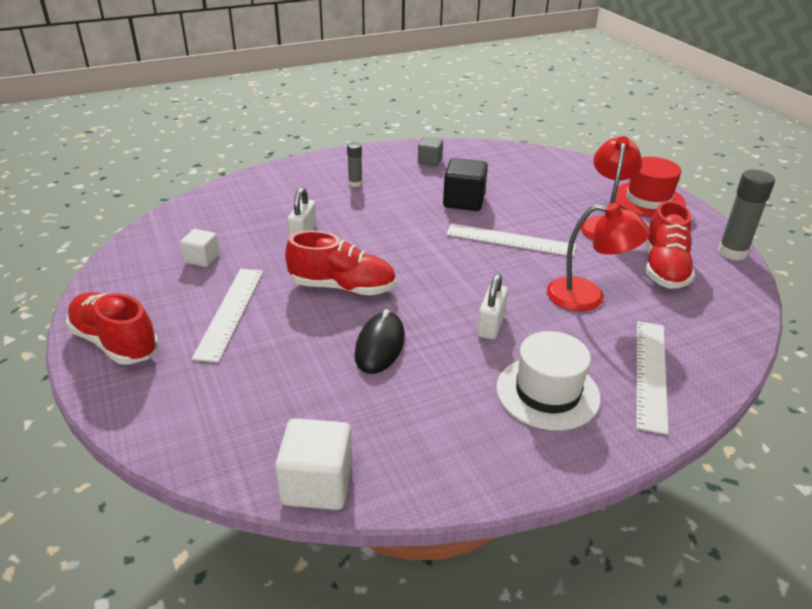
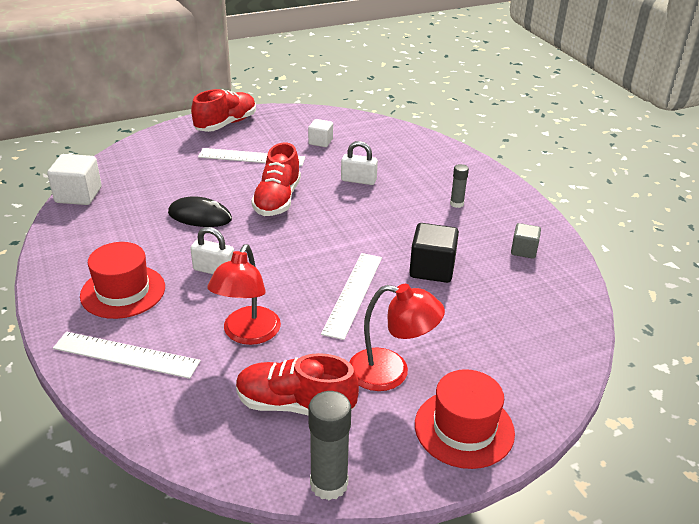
camera: 90 degrees right, 0 degrees up
white hat [496,331,601,431] -> red hat [80,242,165,319]

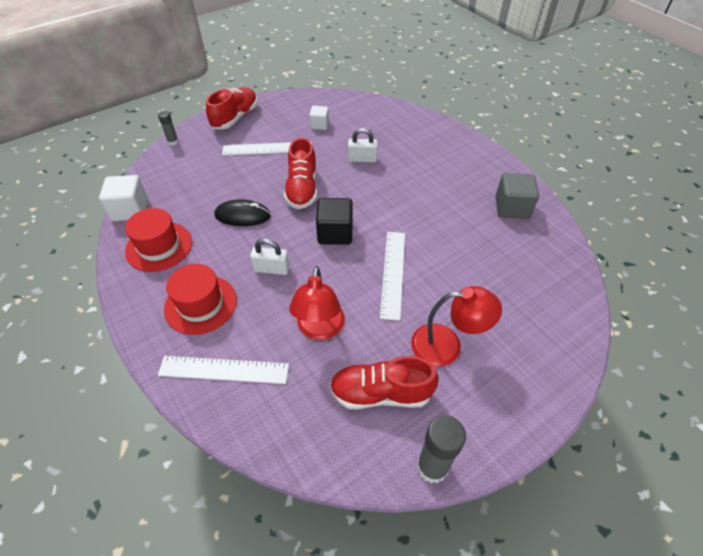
camera: 10 degrees left, 15 degrees up
black cube [409,223,459,283] -> black cube moved to [316,198,353,245]
red hat [415,369,515,469] -> red hat moved to [125,208,192,272]
grey glue stick [450,164,469,208] -> grey glue stick moved to [158,111,179,145]
grey cube [511,223,541,259] -> grey cube [495,173,539,219], size x1.64

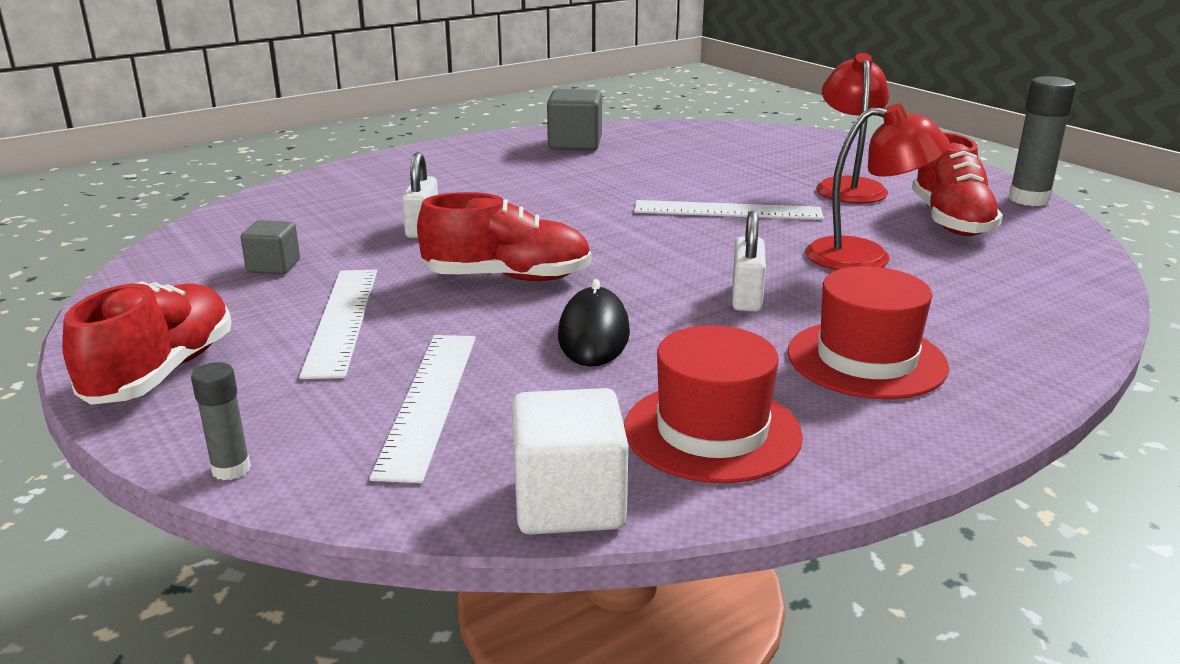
camera: 90 degrees left, 25 degrees down
white ruler [158,356,289,384] -> white ruler moved to [370,335,476,483]
red shoe [206,87,258,129] -> red shoe turned 75 degrees clockwise [62,281,232,405]
white cube [309,106,329,130] -> grey cube [240,220,300,274]
black cube [316,198,353,245] -> none

